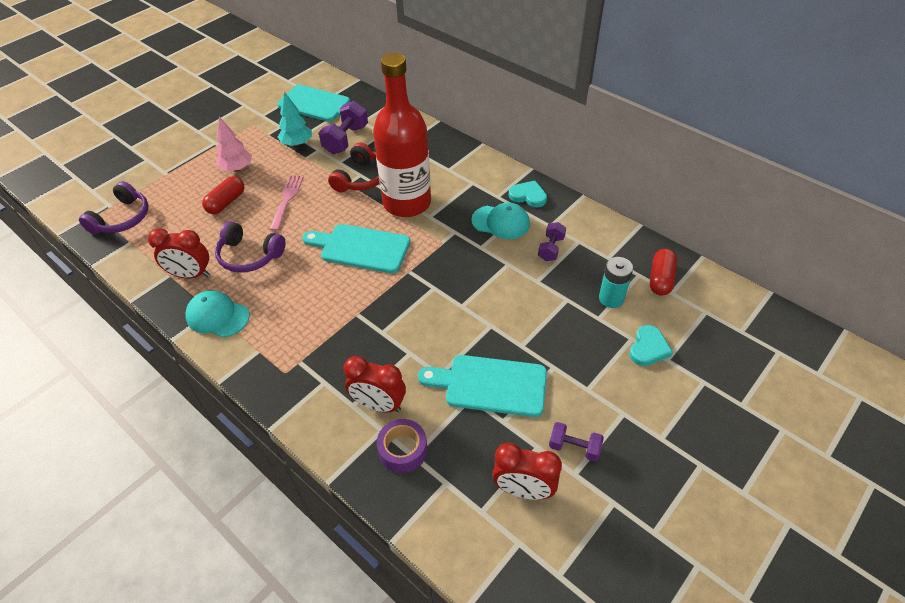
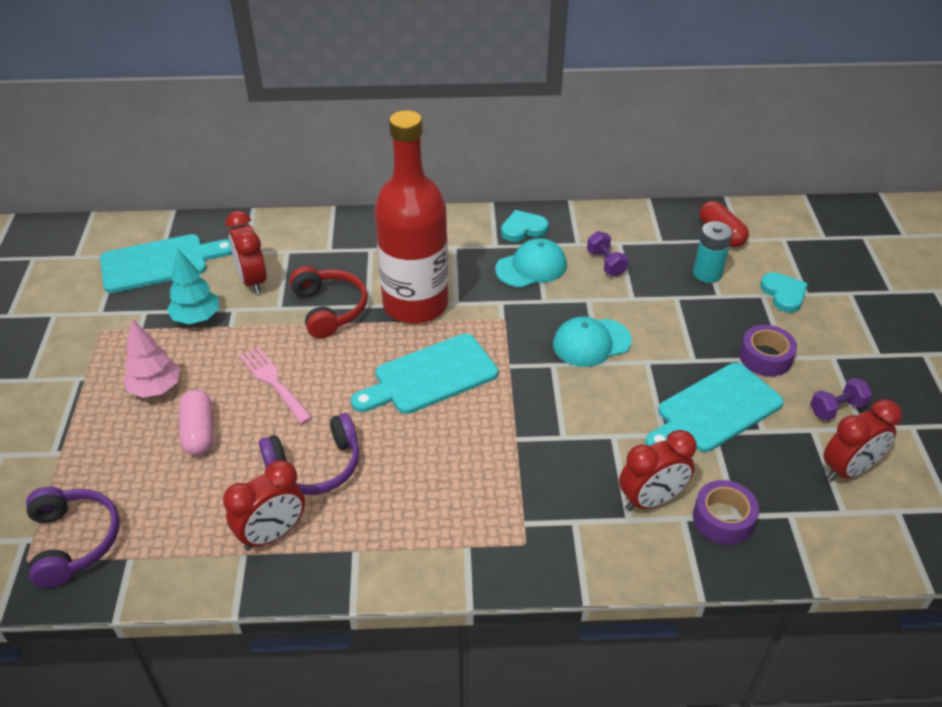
camera: 45 degrees left, 5 degrees down
turquoise cap [186,291,250,338] -> turquoise cap moved to [553,316,632,367]
red capsule [202,176,244,214] -> pink capsule [179,390,214,456]
purple dumbbell [319,101,368,154] -> red clock [226,211,267,294]
none -> purple tape [739,325,797,377]

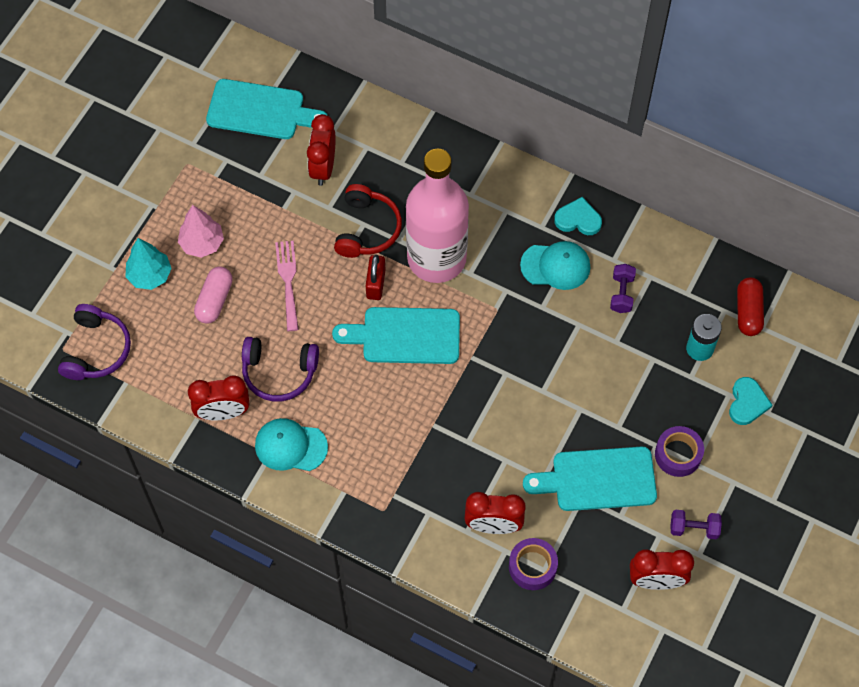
camera: 30 degrees right, 20 degrees up
turquoise tree [167,249,219,324] -> turquoise tree moved to [125,238,172,290]
red bottle [374,110,448,324] -> pink bottle [406,149,469,283]
turquoise cap [553,316,632,367] -> turquoise cap moved to [255,418,328,471]
none -> red padlock [366,255,386,300]

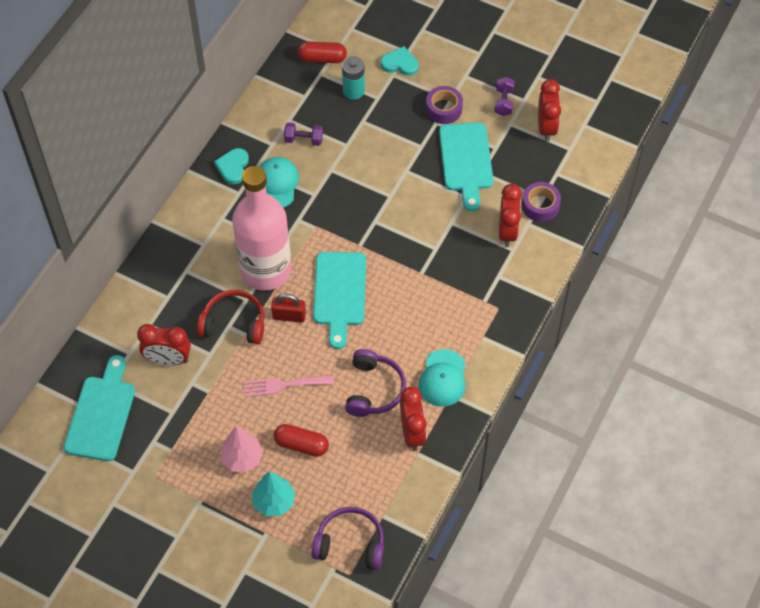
camera: 90 degrees left, 5 degrees down
pink capsule [194,266,233,324] -> red capsule [274,424,329,457]

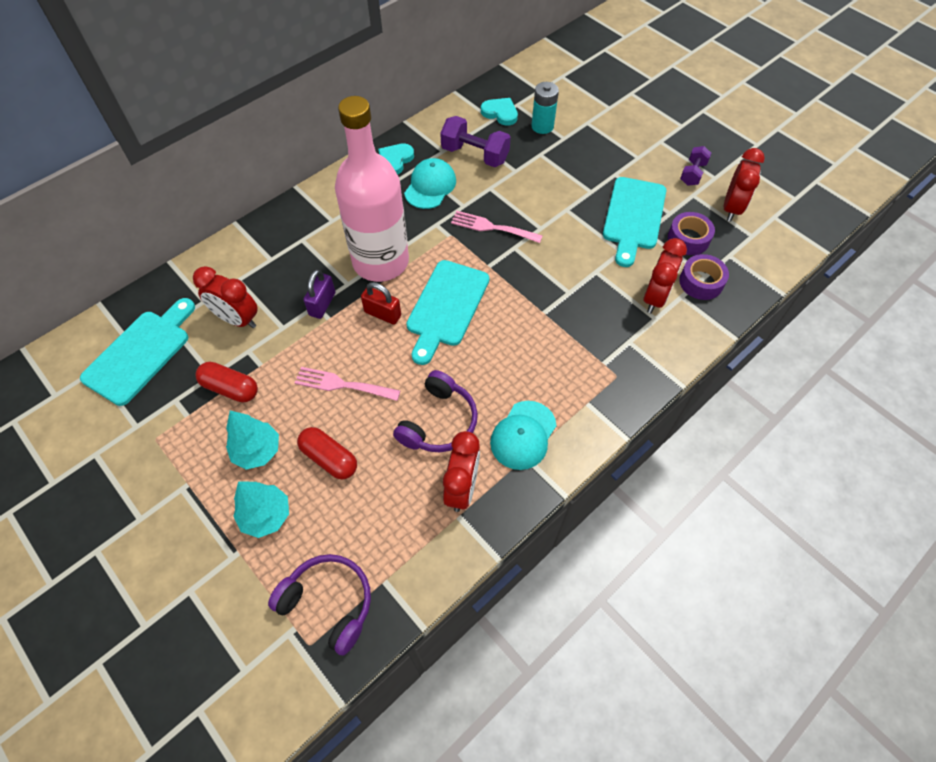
camera: 20 degrees right, 0 degrees up
red headphones [197,290,264,345] -> purple padlock [303,269,336,319]
pink tree [221,427,263,472] -> turquoise tree [226,410,279,470]
purple dumbbell [284,122,323,146] -> purple dumbbell [440,116,511,167], size x1.65
red capsule [298,41,347,63] -> red capsule moved to [195,362,258,402]
turquoise heart [381,46,419,76] -> turquoise heart moved to [481,98,518,126]
purple tape [426,86,463,124] -> purple tape moved to [668,212,715,255]
none -> pink fork [451,211,543,243]

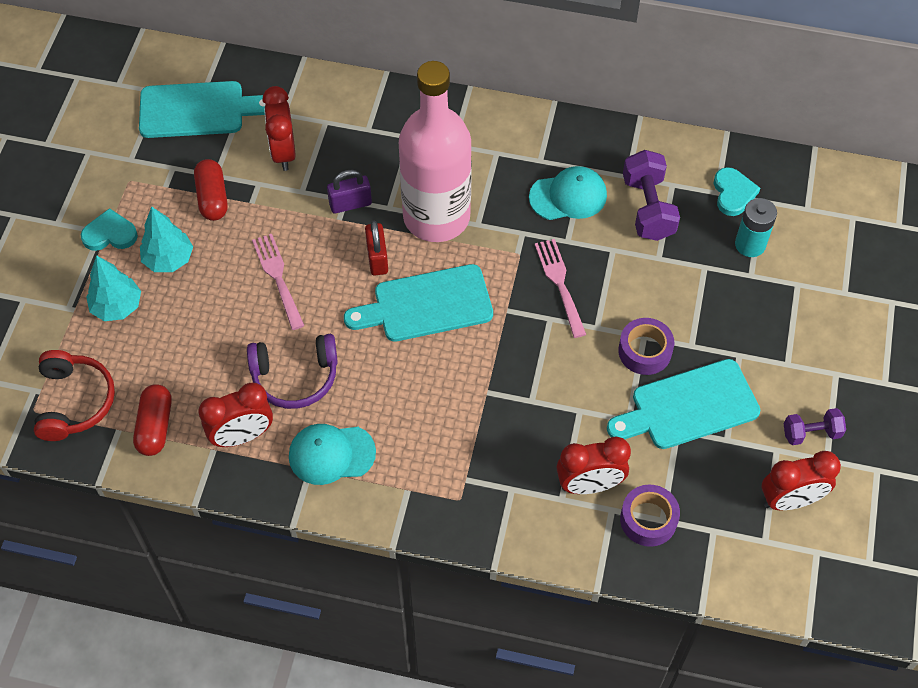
camera: 55 degrees right, 0 degrees up
purple headphones [268,554,371,656] -> red headphones [34,350,115,441]
red capsule [297,427,357,479] -> red capsule moved to [133,384,172,456]
turquoise heart [378,143,414,175] -> turquoise heart moved to [81,208,138,251]
purple tape [668,212,715,255] -> purple tape moved to [618,318,674,375]

